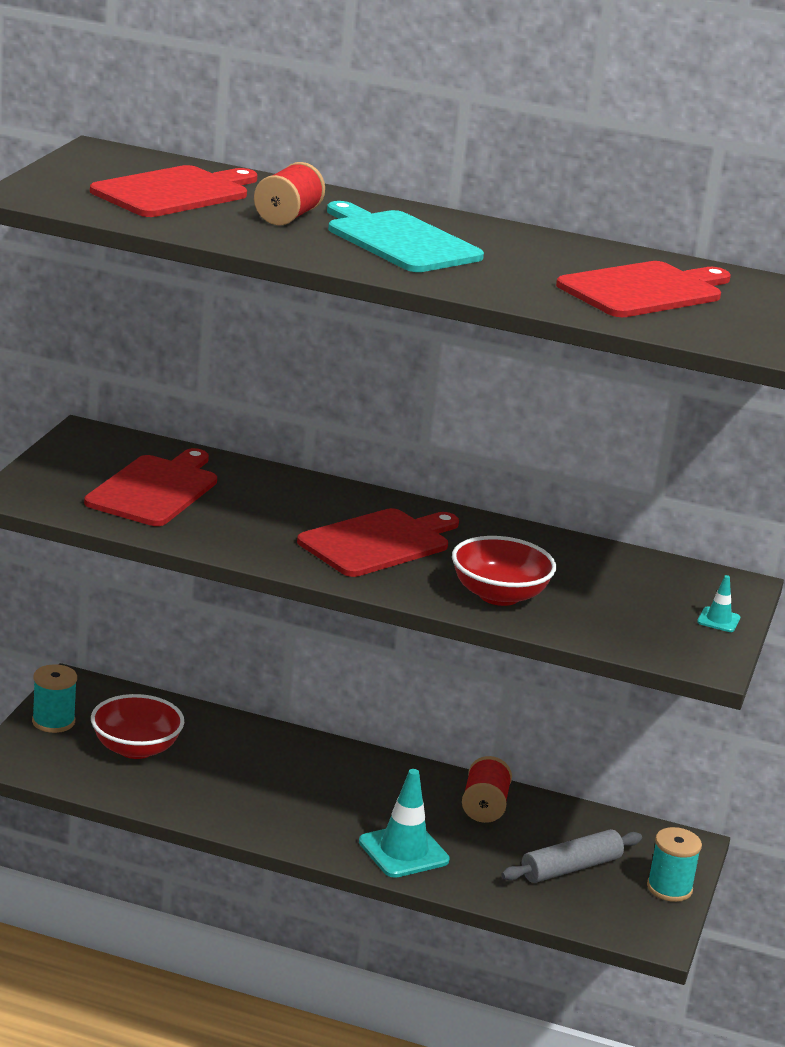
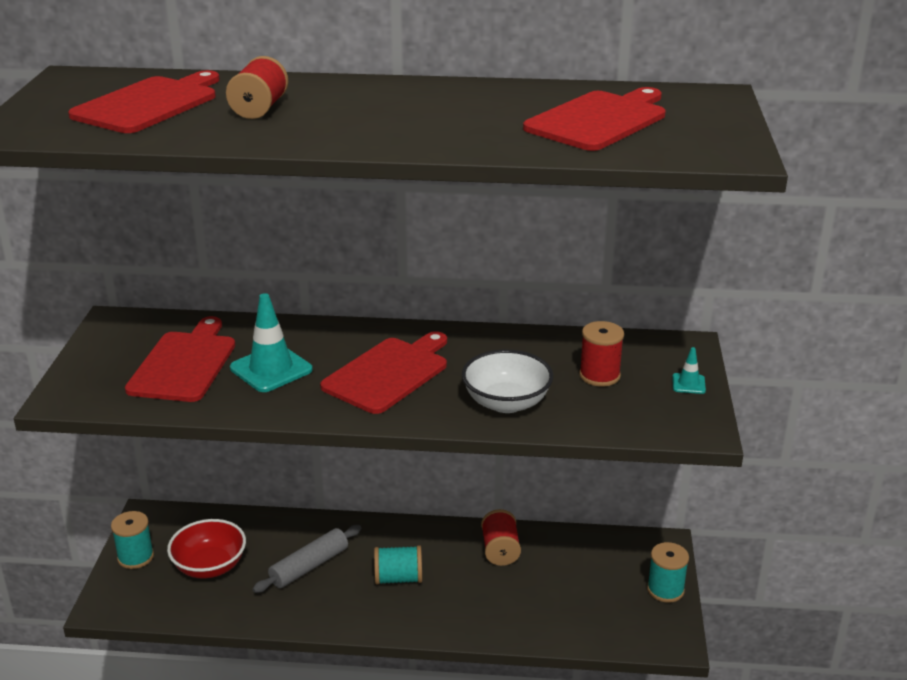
camera: 10 degrees left, 5 degrees up
turquoise cutting board [327,201,484,272] -> none
turquoise traffic cone [359,769,450,878] -> turquoise traffic cone moved to [230,293,313,392]
red bowl [452,536,556,606] -> white bowl [462,350,553,413]
grey rolling pin [501,829,642,883] -> grey rolling pin moved to [253,525,361,593]
none -> turquoise spool [374,545,422,585]
none -> red spool [579,321,624,386]

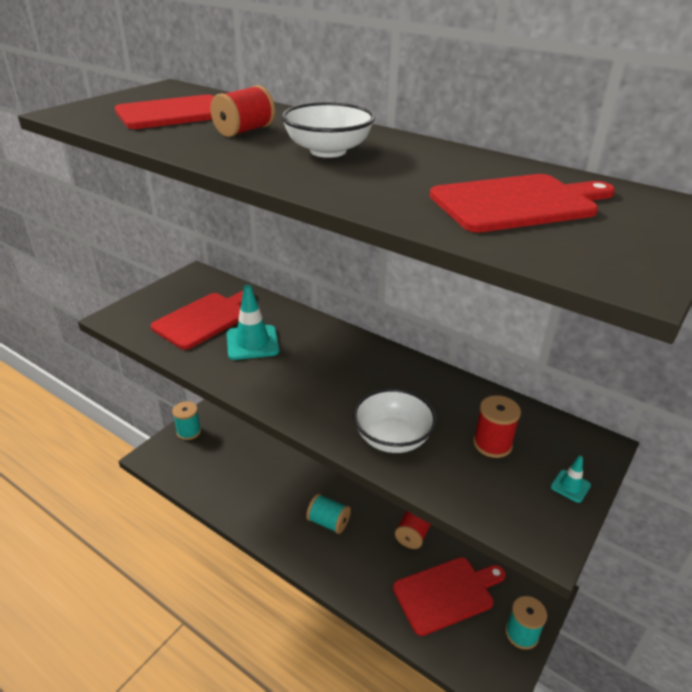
camera: 30 degrees right, 5 degrees up
red bowl [167,519,246,578] -> none
grey rolling pin [253,525,361,593] -> none
red cutting board [320,331,447,414] -> red cutting board moved to [393,557,506,636]
none -> white bowl [281,102,375,158]

